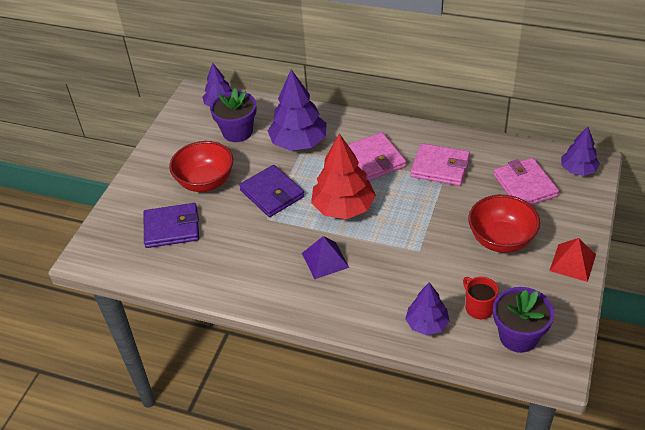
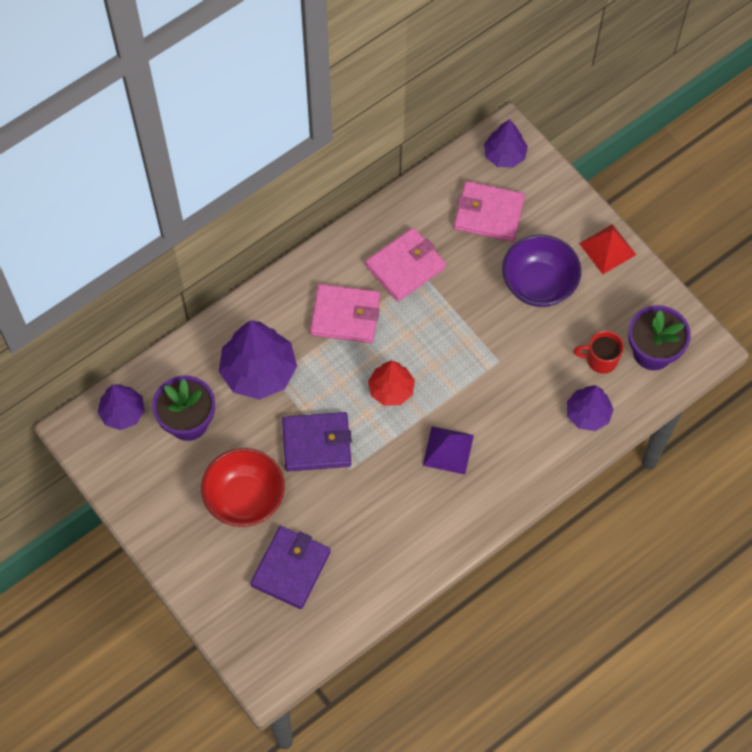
camera: 60 degrees left, 20 degrees up
red tree [311,133,376,219] -> red tree [368,361,415,406], size x0.60
red bowl [468,195,540,253] -> purple bowl [502,234,581,307]

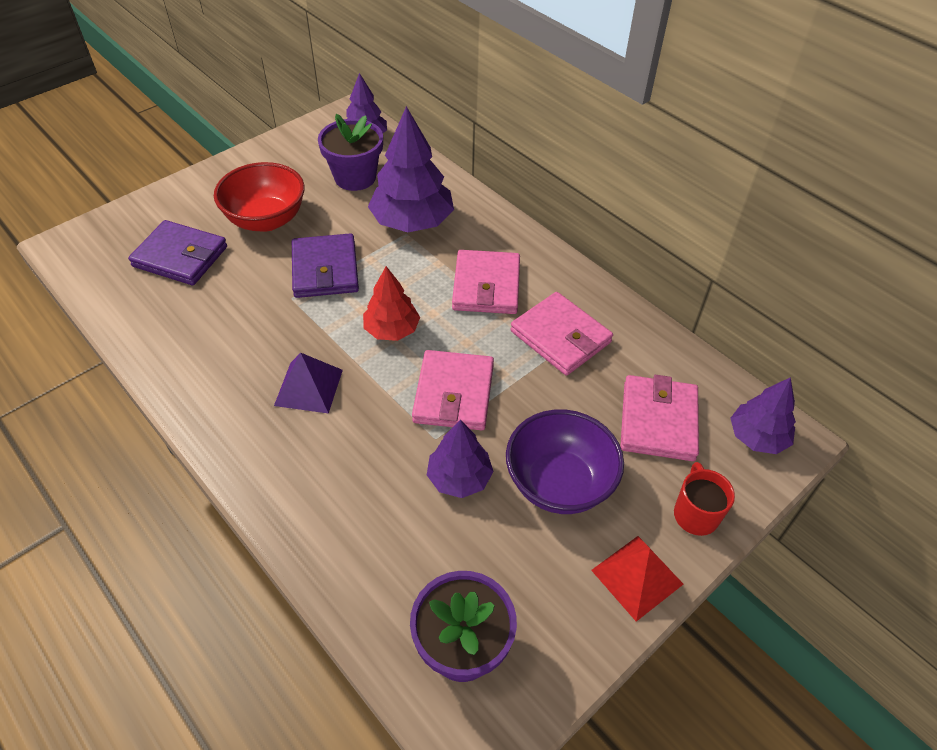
camera: 85 degrees right, 15 degrees down
purple tree [567,385,614,431] -> purple tree moved to [427,420,494,498]
red mug [574,331,624,374] -> red mug moved to [674,462,735,536]
none -> pink wallet [412,350,494,430]

